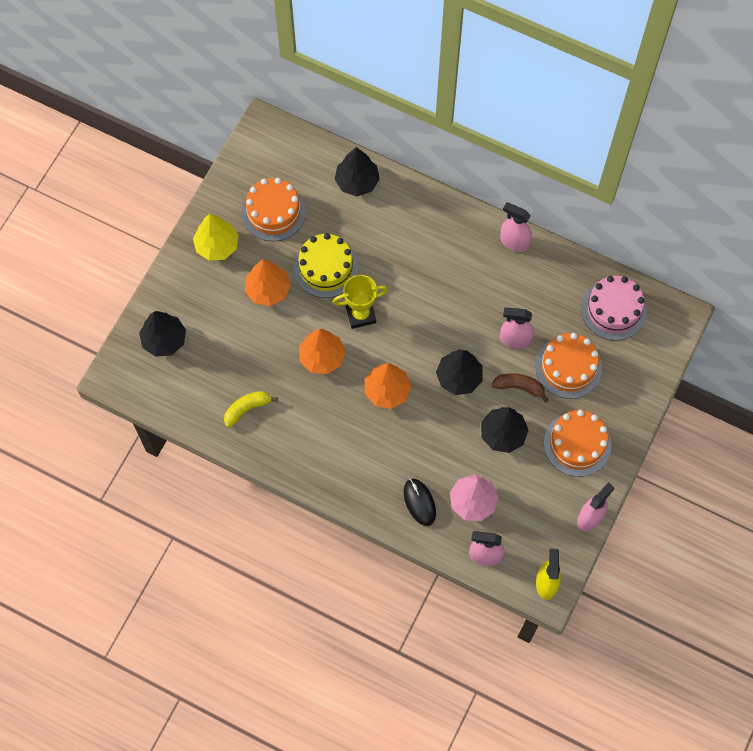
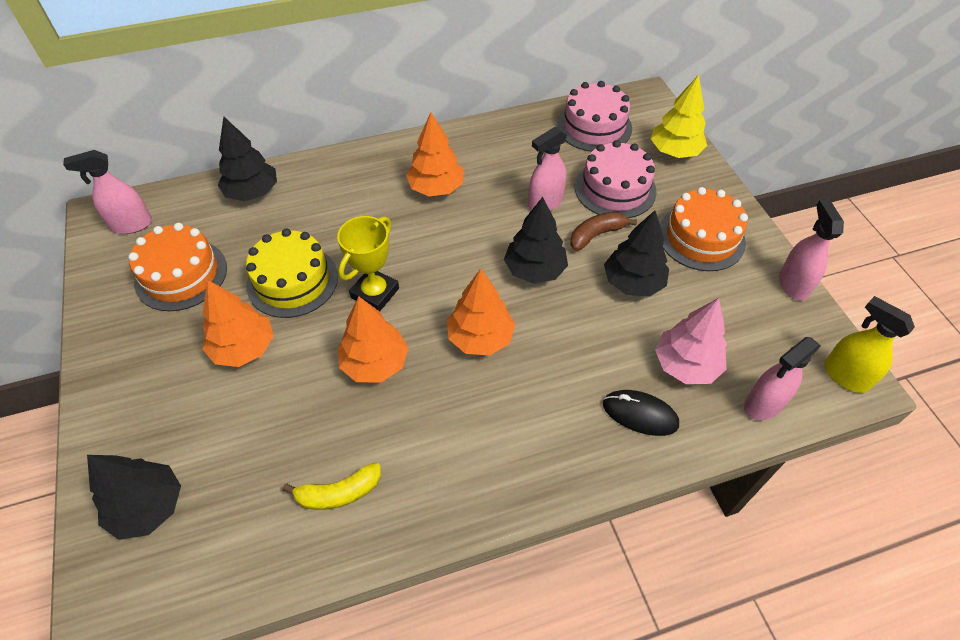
camera: 45 degrees left, 15 degrees down
yellow tree [193,214,239,261] -> yellow tree moved to [651,75,707,158]
yellow banana [224,391,278,427] -> yellow banana turned 120 degrees counterclockwise [283,463,381,510]
pink spray bottle [500,202,532,252] -> pink spray bottle moved to [63,150,152,234]
orange cake [536,333,602,399] -> pink cake [575,140,657,218]
none -> orange tree [406,112,464,196]

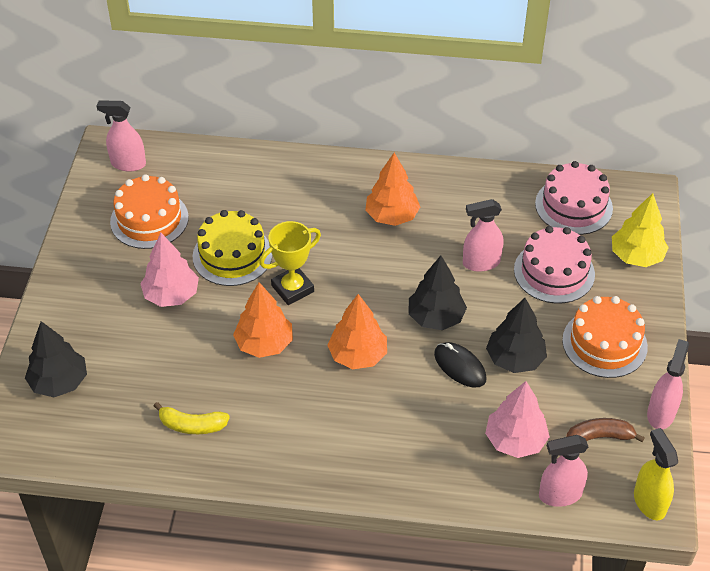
camera: 25 degrees right, 5 degrees down
orange tree [202,280,274,367] -> pink tree [140,233,199,307]
black tree [217,117,277,201] -> none
brown banana [570,212,637,251] -> brown banana moved to [566,418,645,442]
black mouse [603,390,679,436] -> black mouse moved to [434,342,487,388]

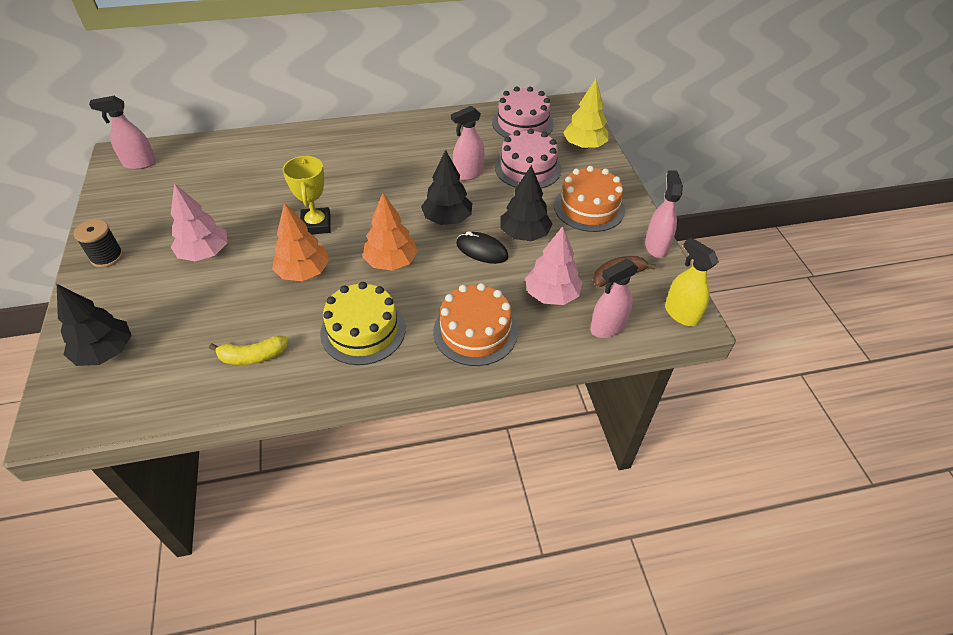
camera: 20 degrees left, 0 degrees up
orange cake [110,174,189,249] -> orange cake moved to [433,283,518,366]
yellow cake [193,210,272,286] -> yellow cake moved to [320,282,406,365]
yellow trophy [260,221,321,305] -> yellow trophy turned 45 degrees counterclockwise [283,155,331,234]
orange tree [365,153,420,226] -> none
none -> black spool [74,219,123,268]

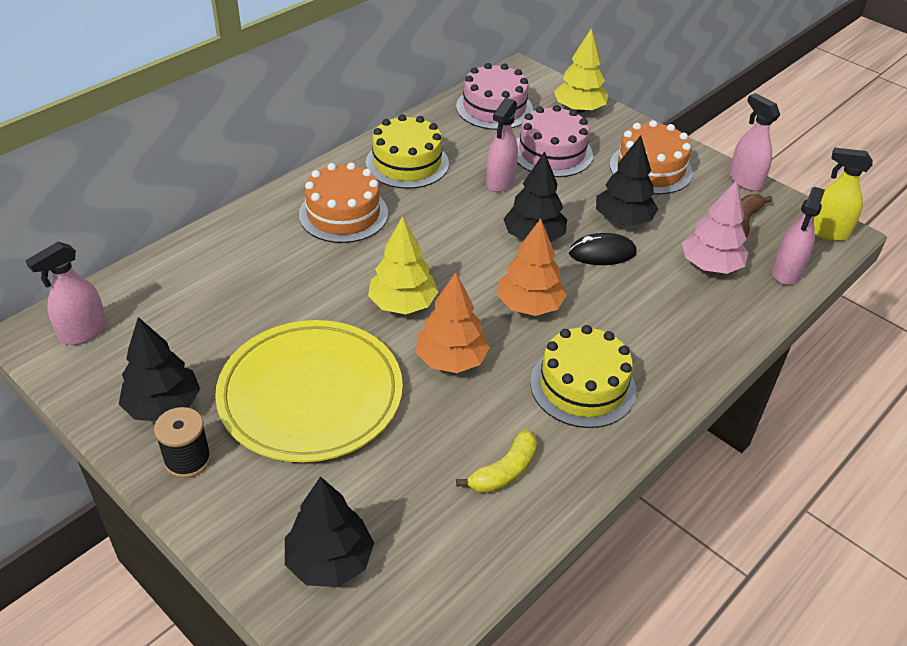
camera: 35 degrees left, 5 degrees down
pink tree [171,183,227,261] -> yellow plate [215,320,403,462]
yellow trophy [283,155,331,234] -> yellow tree [368,216,438,314]
orange cake [433,283,518,366] -> orange cake moved to [299,162,388,243]
none -> black tree [119,317,200,421]
none -> yellow cake [366,114,449,189]

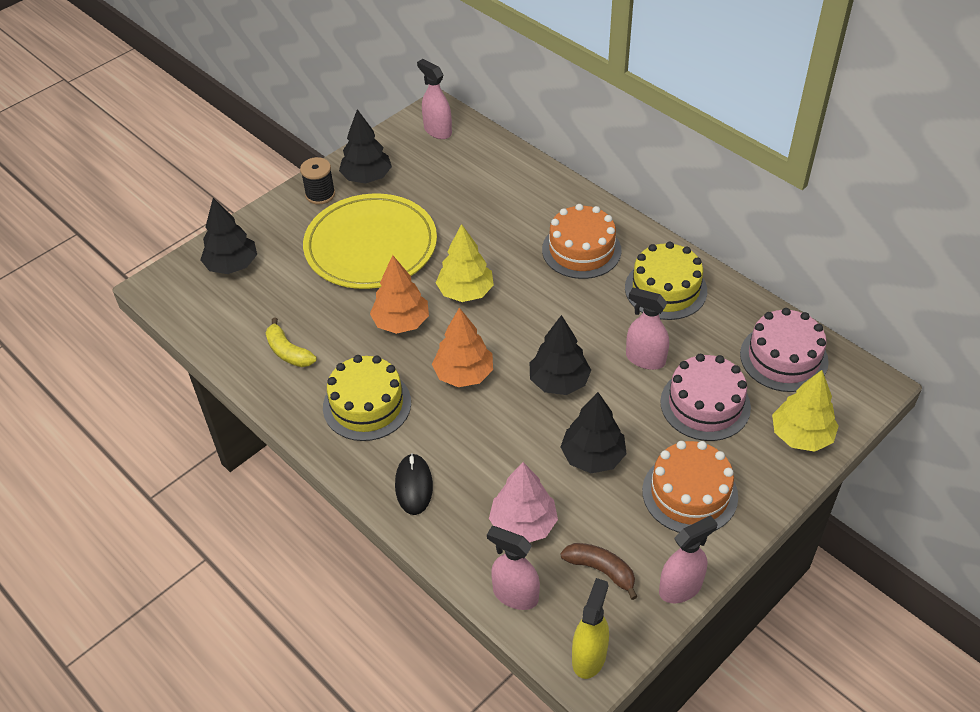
camera: 95 degrees right, 5 degrees up
black mouse [569,233,637,265] -> black mouse moved to [395,453,433,515]

